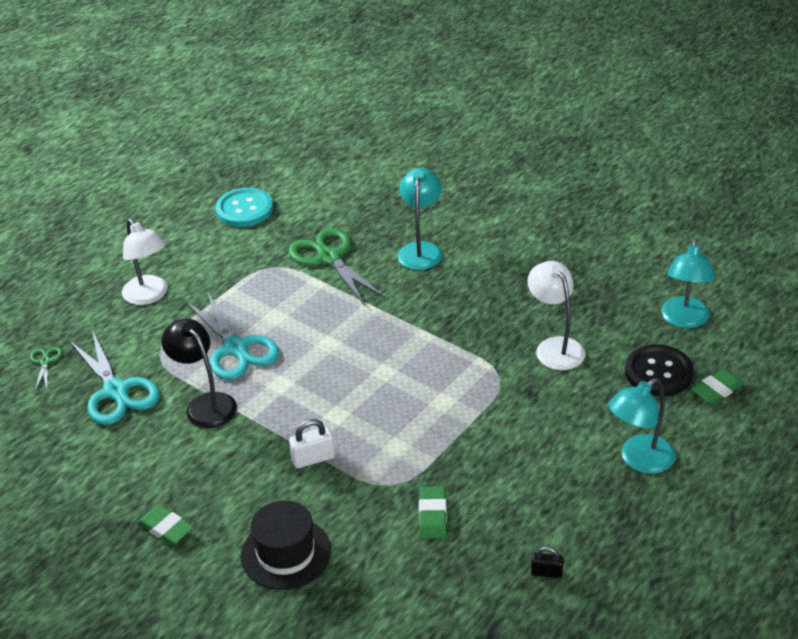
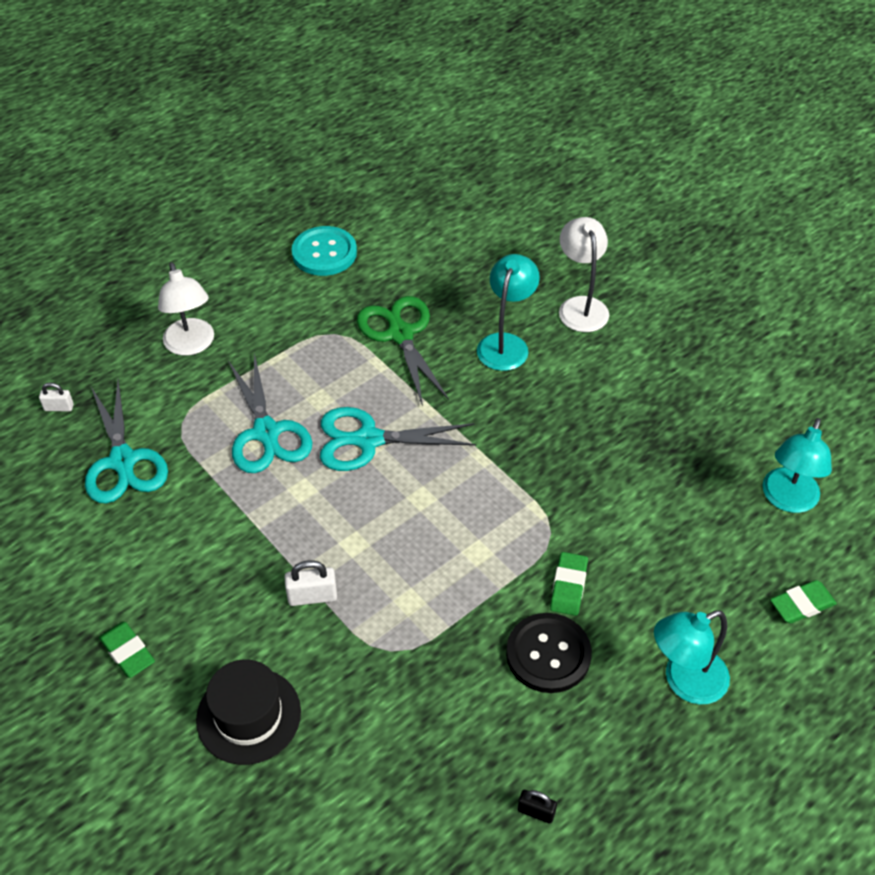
camera: 10 degrees right, 10 degrees up
green scissors [30,347,62,391] -> white padlock [39,382,74,411]
black lamp [162,319,237,428] -> none
green eraser [419,486,447,539] -> green eraser moved to [550,552,588,616]
white lamp [528,261,586,370] -> white lamp moved to [559,217,609,332]
black button [625,344,694,396] -> black button moved to [506,613,592,693]
none -> turquoise scissors [320,407,476,471]

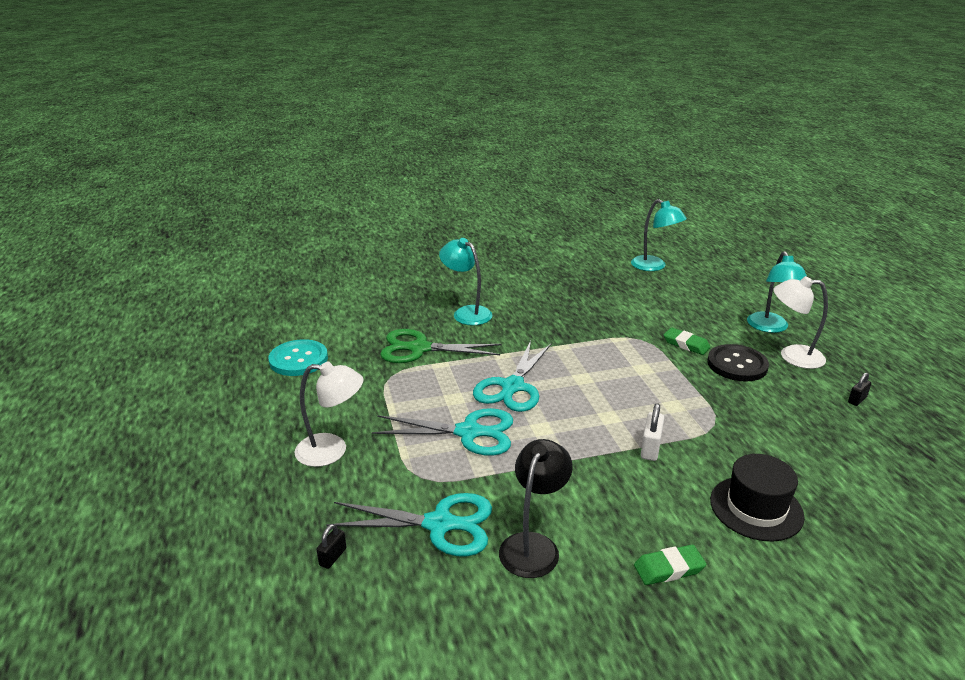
camera: 65 degrees left, 20 degrees down
white padlock [39,382,74,411] -> black padlock [316,524,346,569]
white lamp [559,217,609,332] -> white lamp moved to [774,276,828,369]
green eraser [770,580,837,624] -> none
none -> black lamp [499,439,573,578]

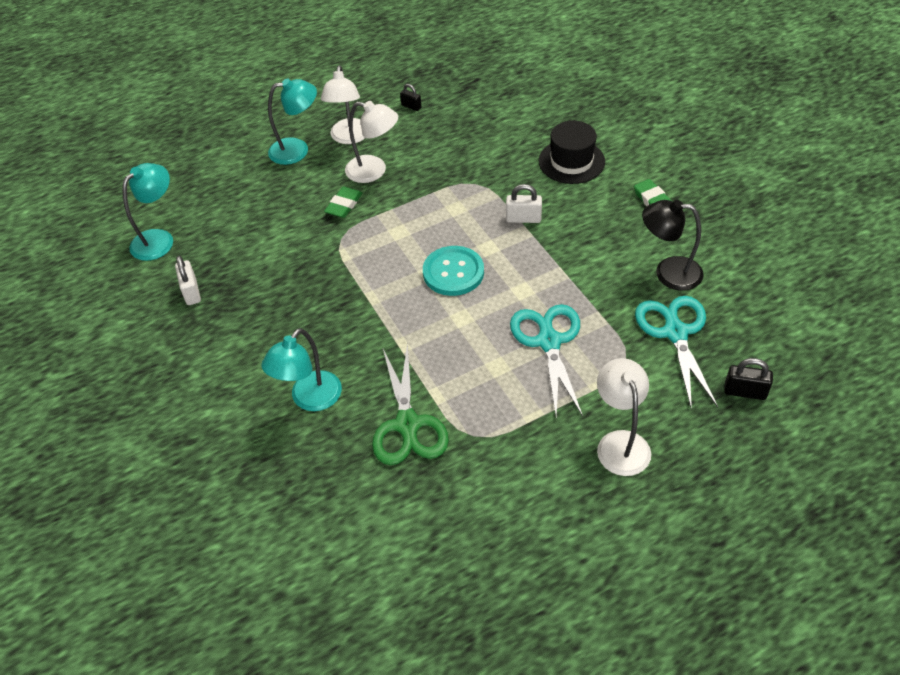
camera: 100 degrees left, 20 degrees up
turquoise button [268,339,328,376] -> turquoise button moved to [423,246,484,296]
black padlock [316,524,346,569] -> black padlock [724,358,773,400], size x1.51
turquoise scissors [473,341,552,412] -> none
black button [707,344,769,382] -> white lamp [345,101,398,183]
none -> white padlock [175,256,201,305]

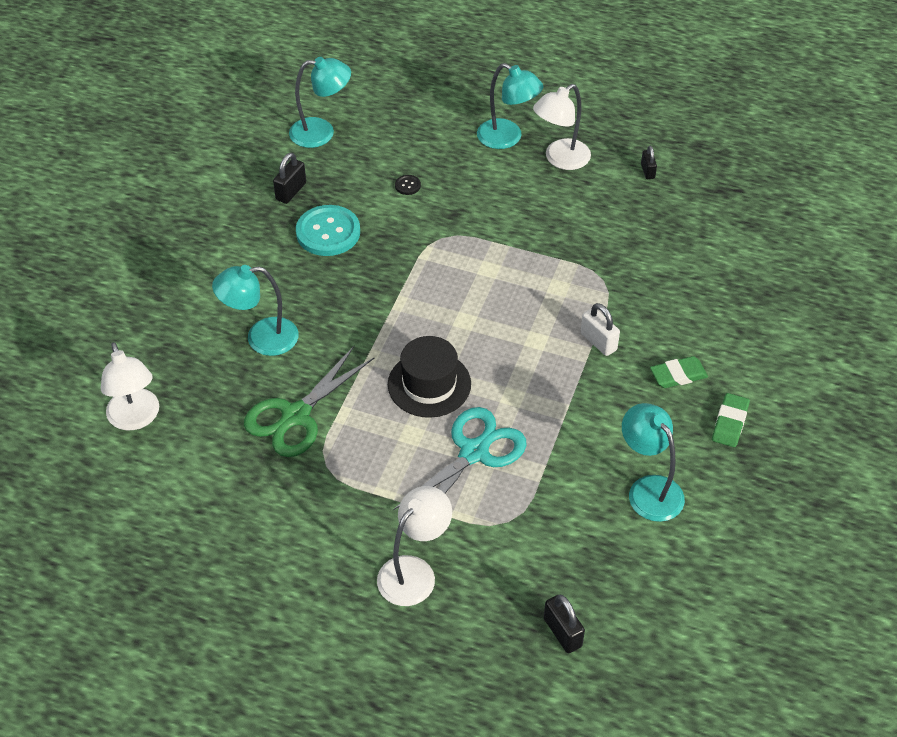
camera: 45 degrees right, 0 degrees up
white padlock [175,256,201,305] -> black padlock [273,153,306,204]
green eraser [324,186,363,218] -> green eraser moved to [650,356,708,388]
white lamp [345,101,398,183] -> white lamp moved to [101,342,159,430]
turquoise button [423,246,484,296] -> turquoise button moved to [296,205,360,256]
black hat [539,121,605,184] -> black hat moved to [388,336,471,418]
turquoise scissors [635,296,718,410] -> none
black lamp [642,200,704,291] -> turquoise lamp [622,403,685,522]
none -> black button [395,175,421,195]

